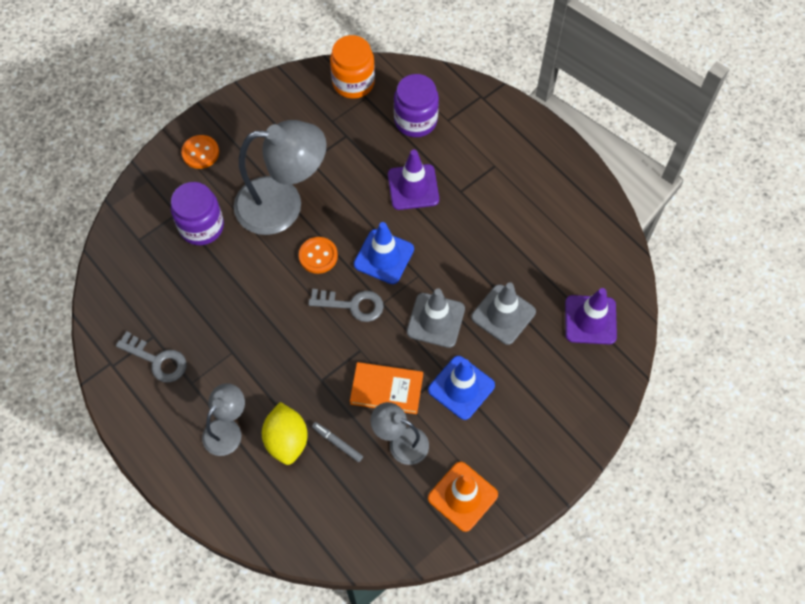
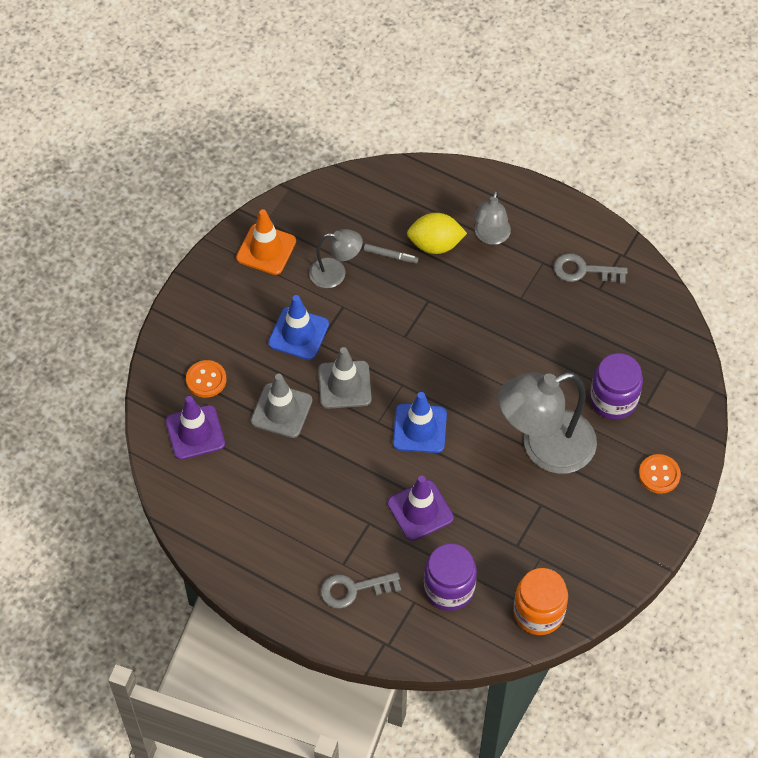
camera: 160 degrees right, 5 degrees down
yellow lemon [262,402,308,465] -> yellow lemon turned 60 degrees counterclockwise [407,213,467,254]
orange button [299,237,338,274] -> orange button moved to [186,360,227,398]
grey key [308,289,384,322] -> grey key moved to [320,572,401,609]
orange book [350,362,423,414] -> none

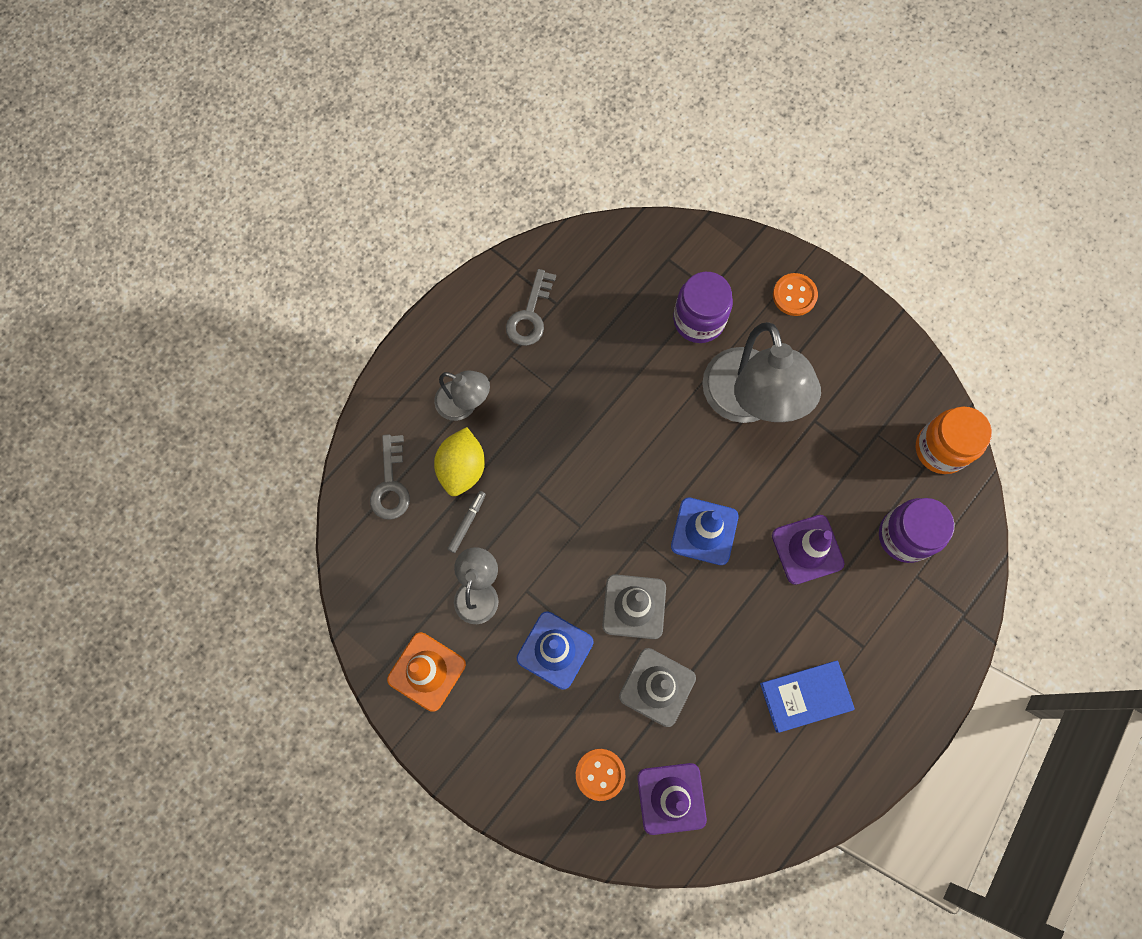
camera: 80 degrees left, 15 degrees up
grey key [320,572,401,609] -> grey key moved to [370,434,410,520]
none -> blue book [760,660,855,733]

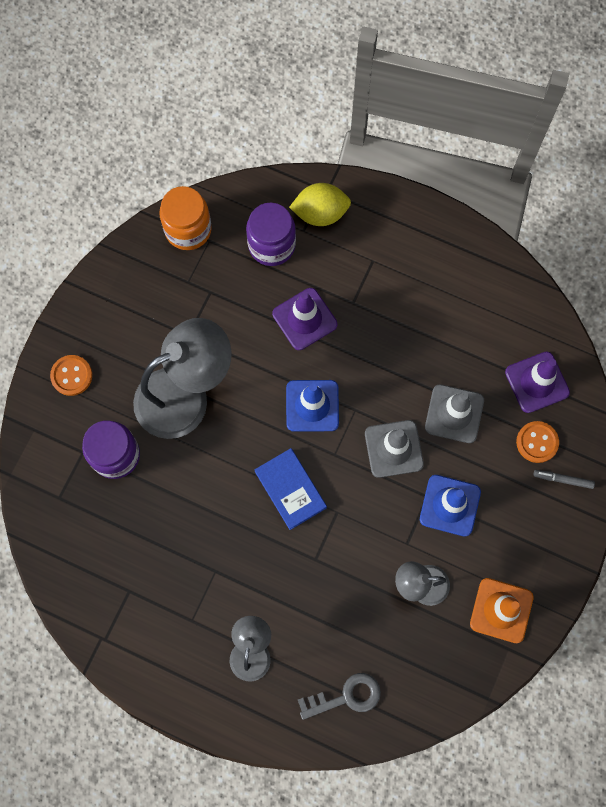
camera: 105 degrees left, 0 degrees up
yellow lemon [434,427,485,496] -> yellow lemon moved to [289,183,351,226]
grey marker [447,491,486,553] -> grey marker moved to [533,470,595,489]
grey key [506,269,556,346] -> none
blue book [760,660,855,733] -> blue book moved to [255,448,327,530]

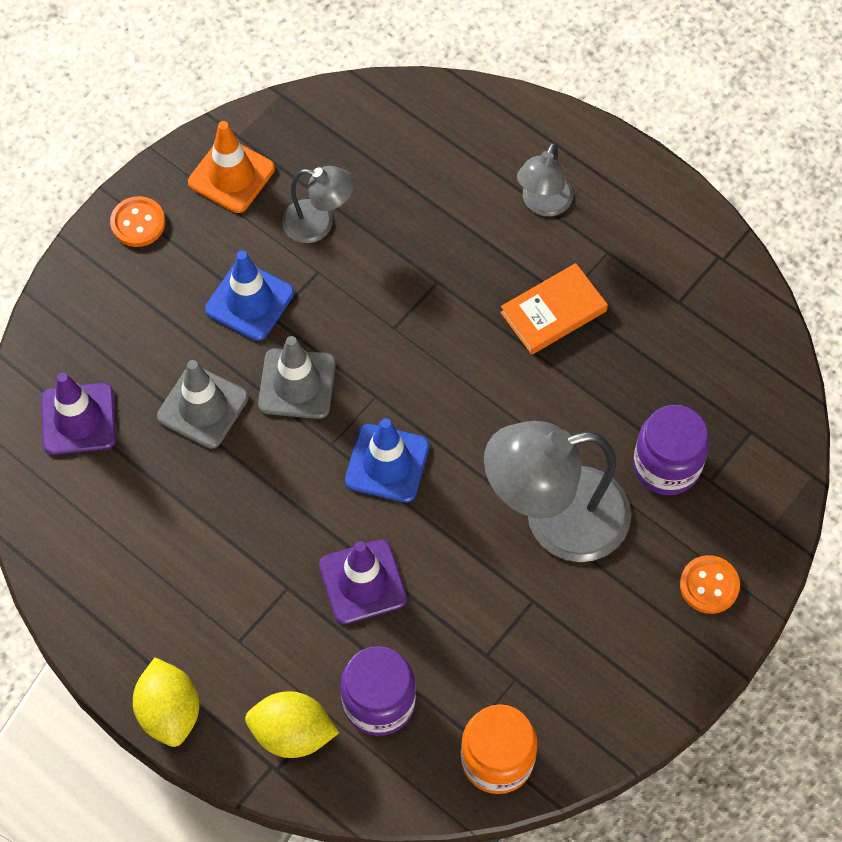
camera: 165 degrees left, 10 degrees down
blue book [255,448,327,530] -> none
grey key [298,673,381,720] -> none
orange button [516,421,559,463] -> orange button moved to [110,196,165,247]
grey marker [533,470,595,489] -> none
none -> yellow lemon [133,657,199,747]
none -> orange book [500,263,608,355]

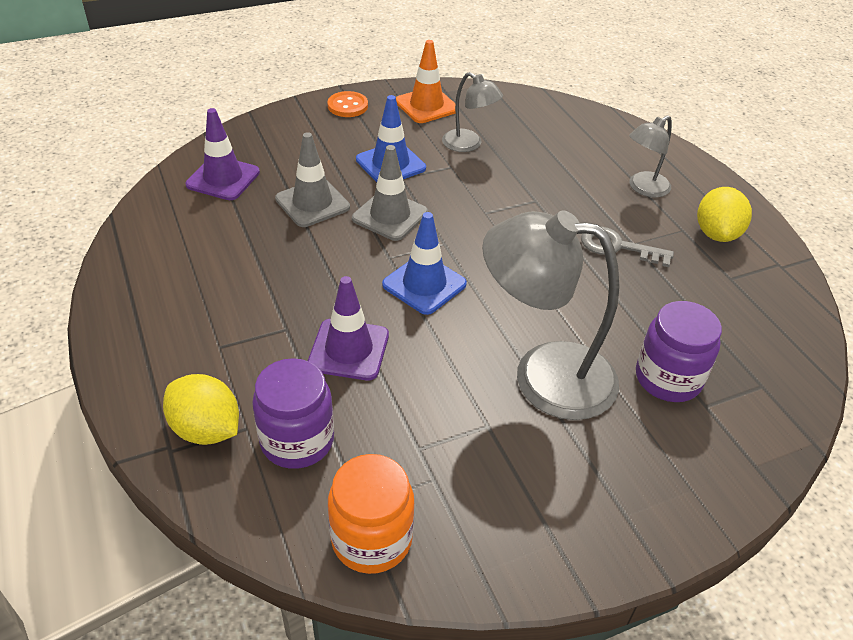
camera: 25 degrees right, 20 degrees down
yellow lemon [133,657,199,747] -> yellow lemon moved to [697,187,752,242]
orange book [500,263,608,355] -> grey key [581,226,674,267]
orange button [680,555,740,614] -> none

